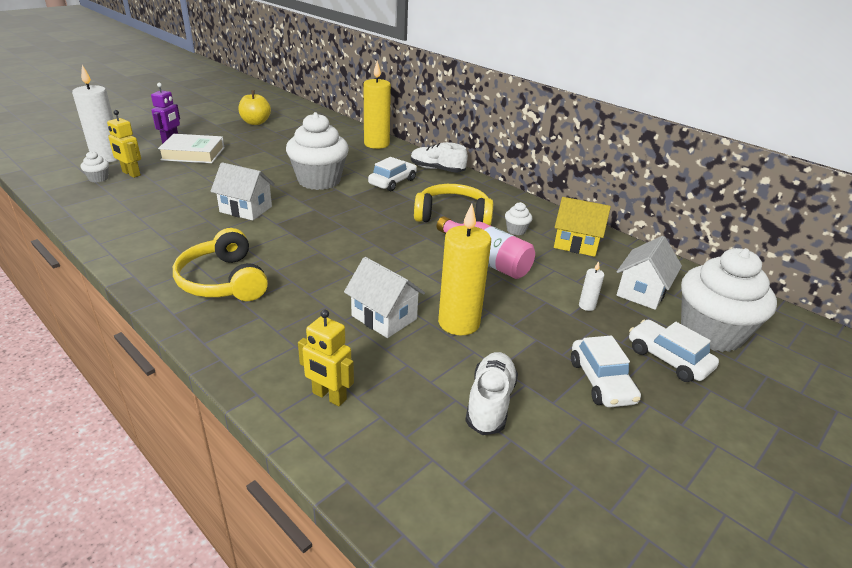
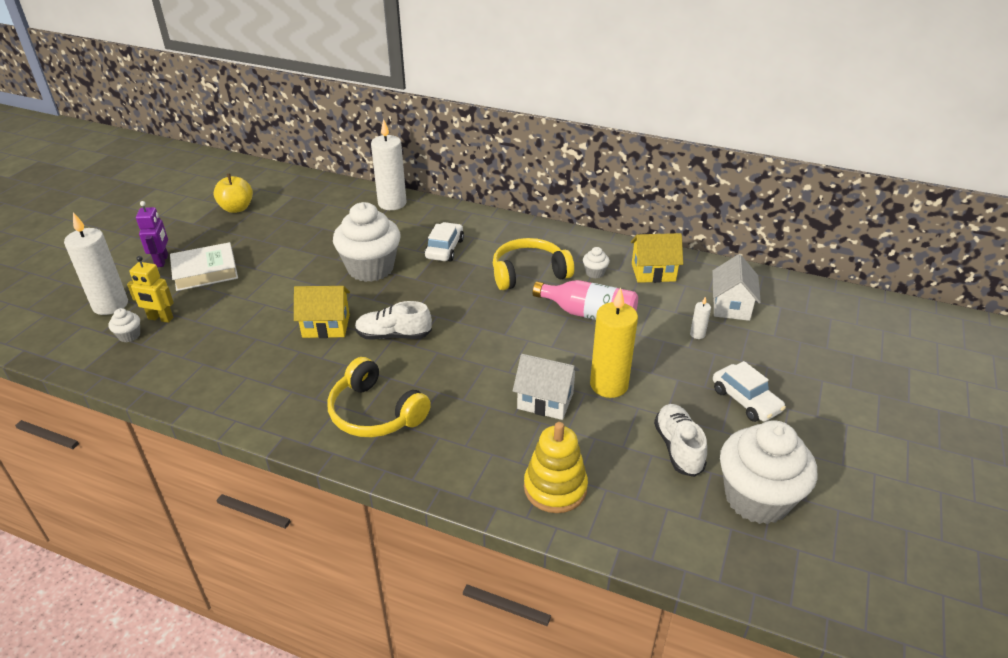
camera: 20 degrees left, 5 degrees up
white house [210,162,275,221] -> yellow house [294,286,350,338]
yellow robot [298,310,354,406] -> yellow stacking toy [524,422,588,513]
yellow candle [364,61,391,149] -> white candle [371,119,406,210]
white shoe [411,142,468,172] -> white shoe moved to [355,301,432,340]
white car [629,320,719,382] -> none
white cupcake [681,248,777,352] -> white cupcake moved to [720,420,818,524]

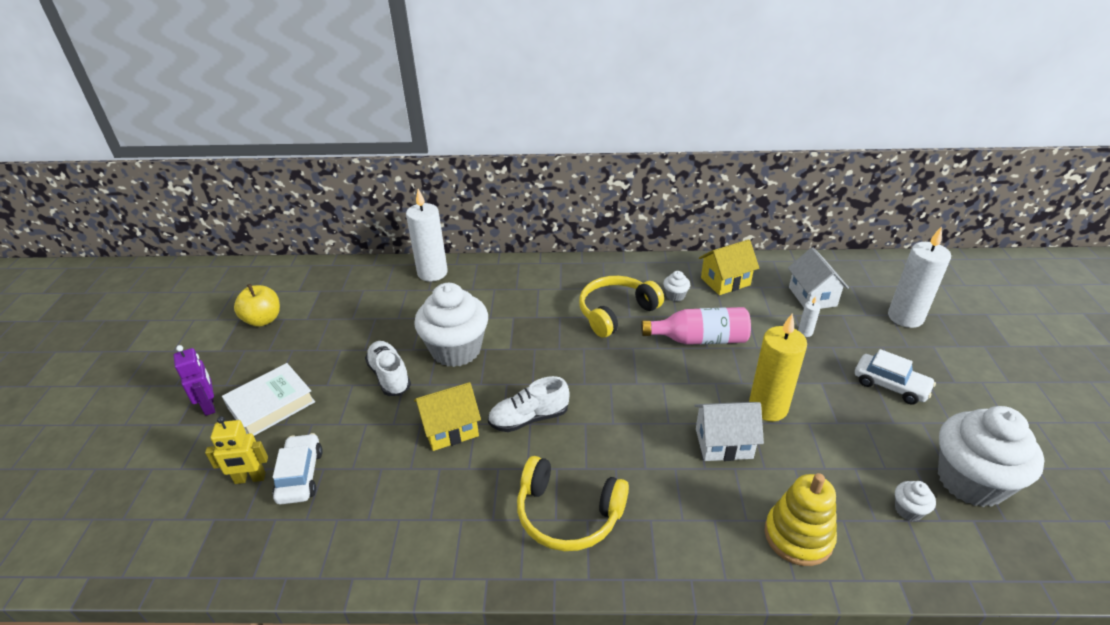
camera: 20 degrees left, 0 degrees up
white candle [64,212,128,315] -> white candle moved to [888,226,951,328]
white cupcake [108,308,140,342] -> white cupcake moved to [895,481,936,521]
white car [424,222,464,261] -> white car moved to [272,433,323,505]
white shoe [654,404,707,477] -> white shoe moved to [365,341,411,396]

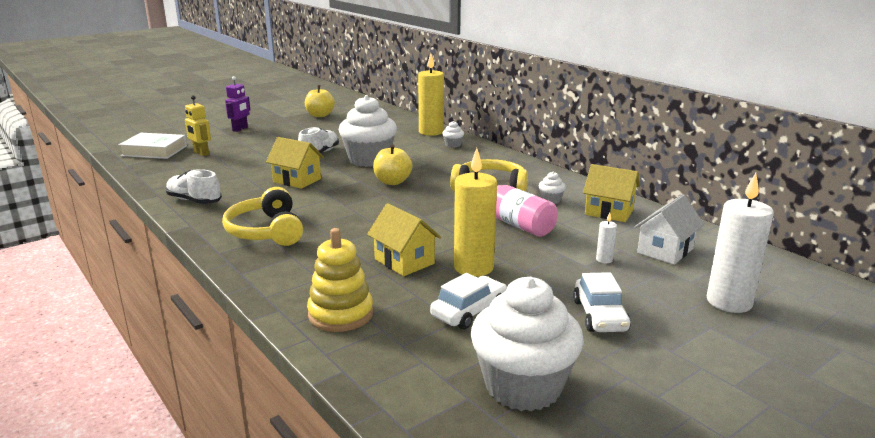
camera: 50 degrees right, 15 degrees down
white book [222,363,315,436] -> white book moved to [119,133,187,159]
white car [272,433,323,505] -> white car moved to [430,273,507,329]
white candle [406,189,448,282] -> yellow candle [418,53,444,136]
white shoe [488,376,570,432] -> white shoe moved to [166,169,222,204]
white house [694,402,764,461] -> yellow house [367,203,441,276]
white cupcake [895,481,936,521] -> white cupcake moved to [442,121,464,148]
none -> yellow apple [373,144,412,185]

